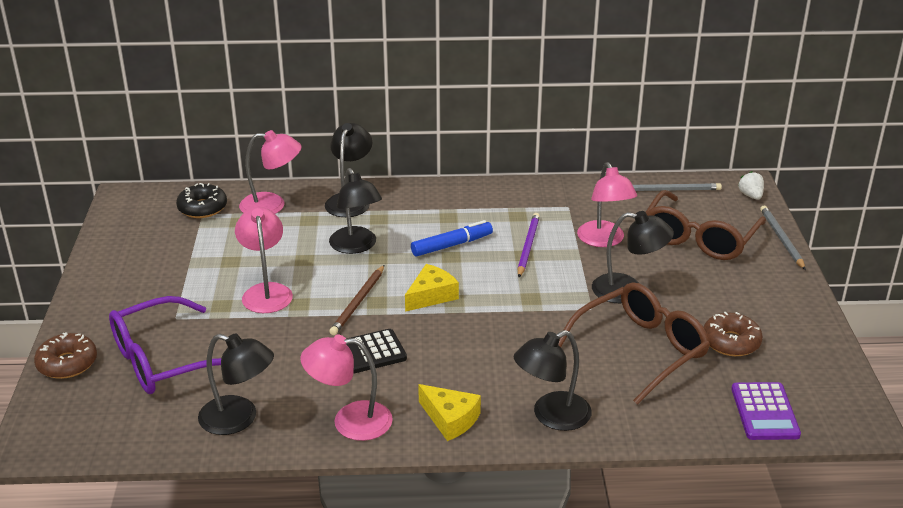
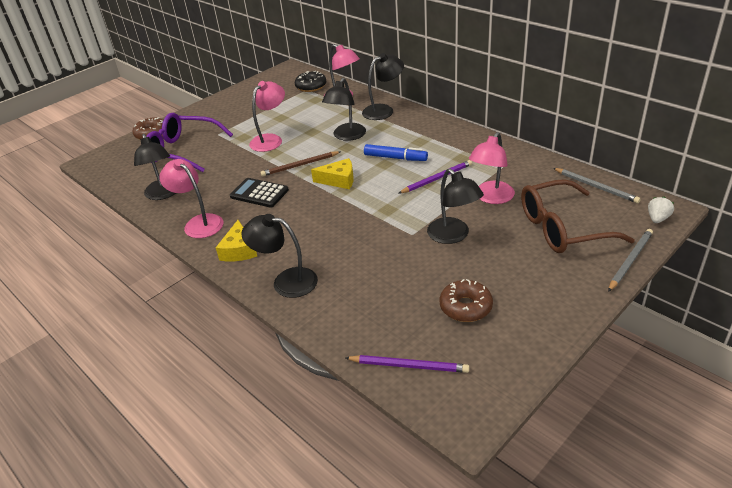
camera: 50 degrees right, 5 degrees up
brown glasses [558,282,710,405] -> none
purple calculator [731,382,801,440] -> purple pencil [345,355,469,373]

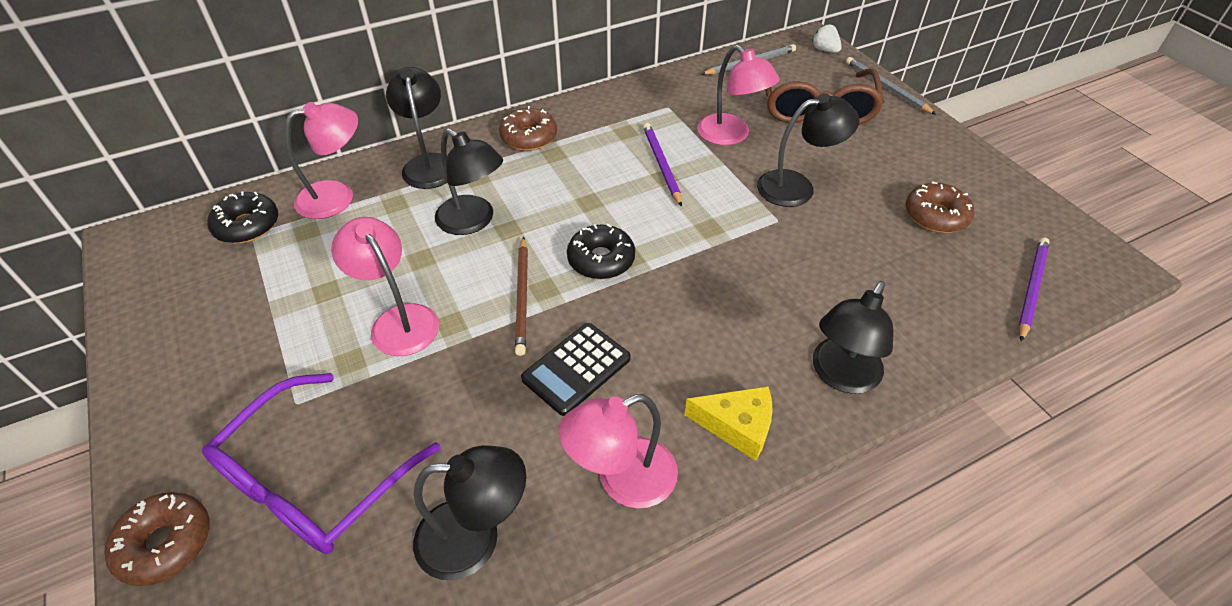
camera: 75 degrees left, 10 degrees up
yellow cheese [311,158,354,189] -> black donut [567,224,635,279]
blue marker [364,144,428,161] -> none
none -> brown donut [499,106,557,151]

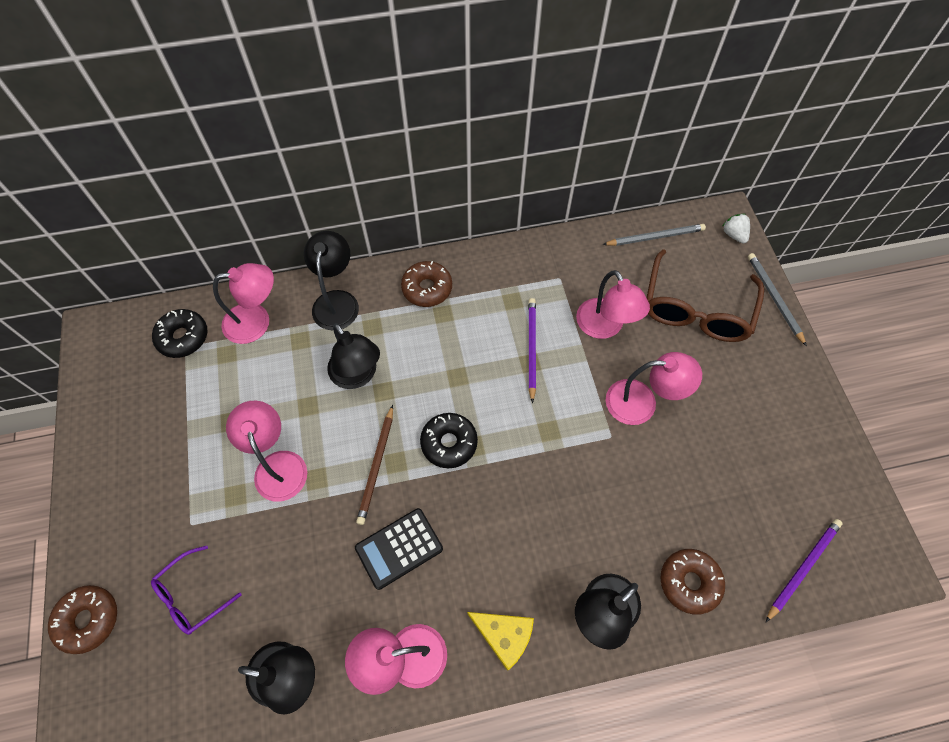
camera: 15 degrees right, 15 degrees up
purple glasses [202,373,441,554] -> purple glasses [151,546,241,635], size x0.55
black lamp [757,93,859,207] -> pink lamp [606,352,702,425]
brown donut [906,181,974,233] -> brown donut moved to [660,549,725,615]

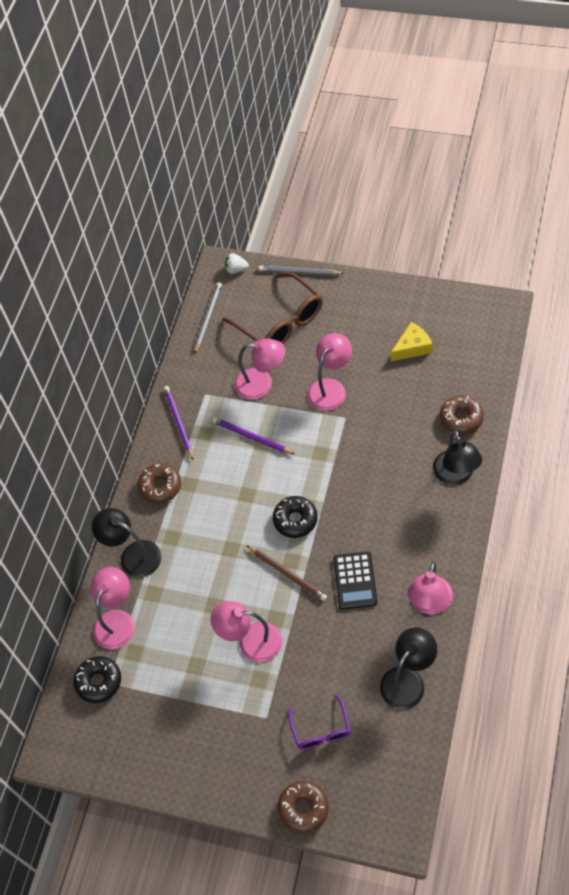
camera: 55 degrees left, 5 degrees down
black lamp [327,323,380,389] -> none
yellow cheese [467,612,534,671] -> yellow cheese moved to [391,322,433,361]
purple pencil [766,519,843,622] -> purple pencil moved to [164,386,193,460]

